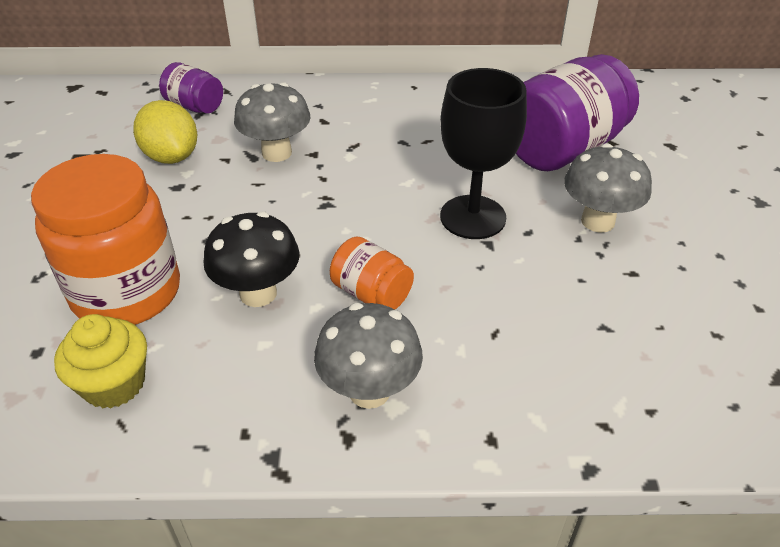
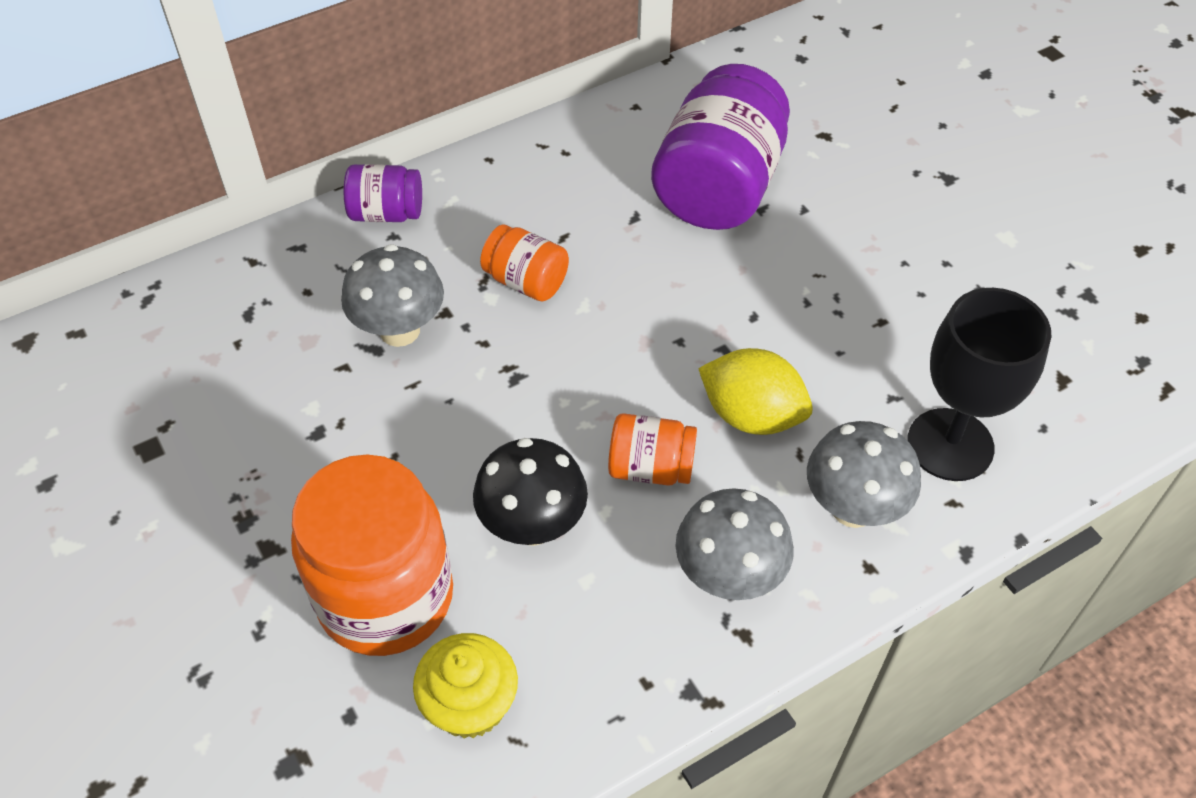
camera: 30 degrees left, 10 degrees up
yellow lemon [133,100,197,164] -> yellow lemon moved to [698,348,813,435]
purple jar [159,62,223,113] -> purple jar moved to [344,164,422,222]
black goblet [440,68,527,239] -> black goblet moved to [907,288,1052,481]
grey mushroom [564,143,652,232] -> grey mushroom moved to [807,421,921,528]
none -> orange jar [480,224,569,301]

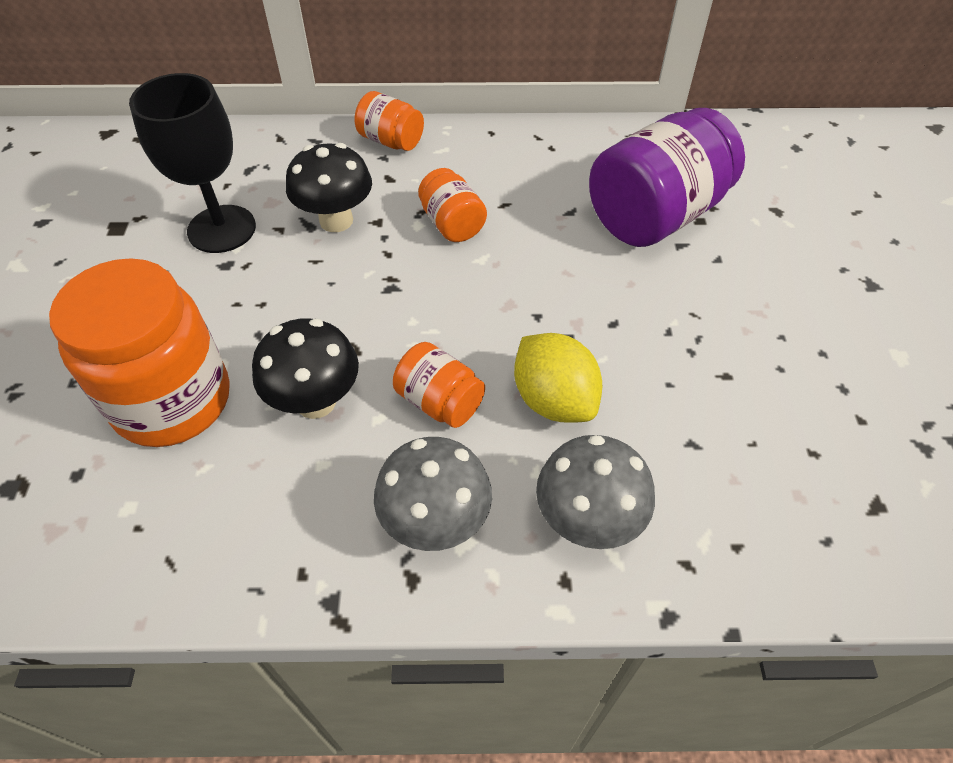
camera: 30 degrees right, 0 degrees up
grey mushroom [341,244,444,347] -> black mushroom [286,143,372,232]
purple jar [344,164,422,222] -> orange jar [355,91,424,151]
yellow cupcake [413,633,518,738] -> none
black goblet [907,288,1052,481] -> black goblet moved to [129,73,256,253]

